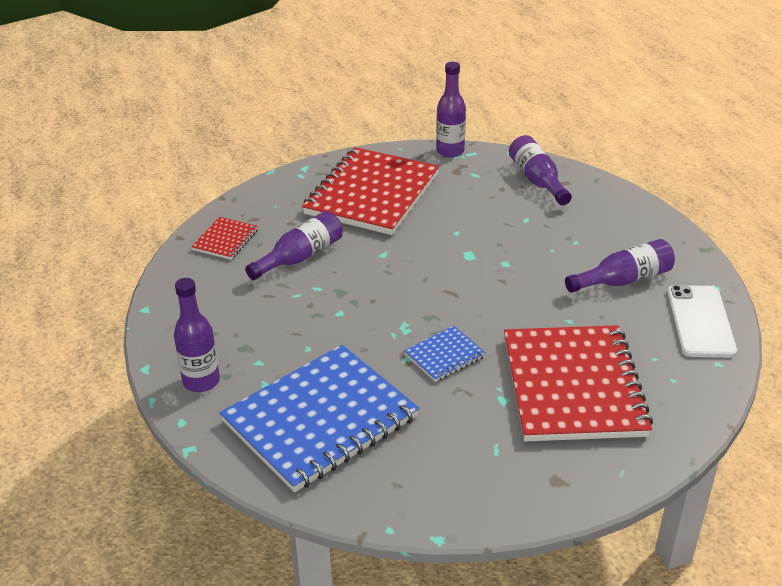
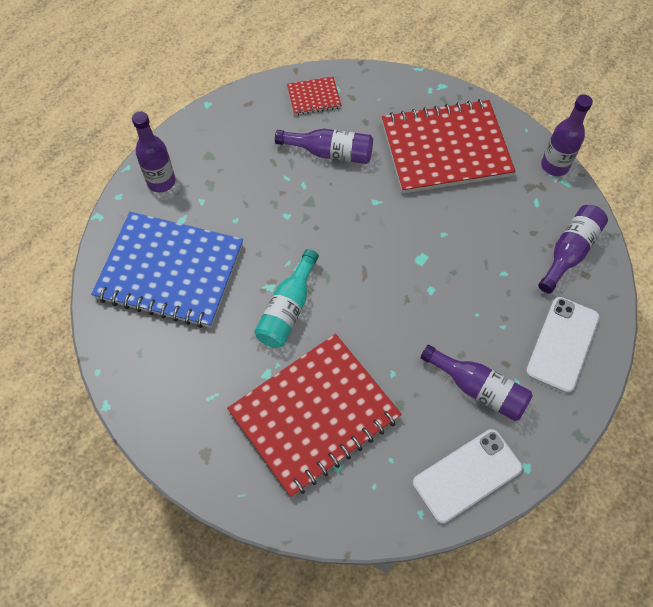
camera: 55 degrees right, 25 degrees up
blue notebook [404,326,486,382] -> turquoise bottle [254,249,319,348]
none -> white phone [526,297,600,393]

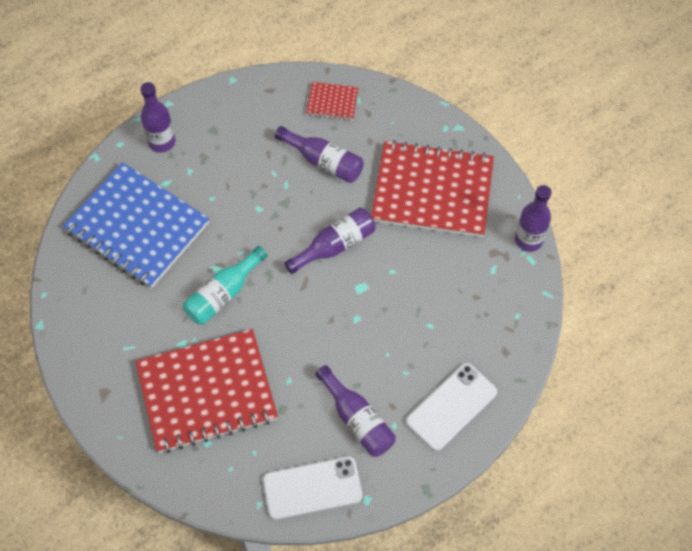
camera: 20 degrees right, 0 degrees up
purple bottle [538,205,608,294] -> purple bottle moved to [284,207,376,274]

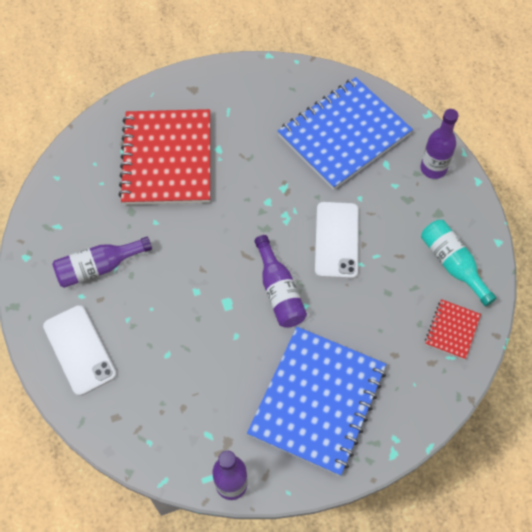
camera: 105 degrees right, 0 degrees up
turquoise bottle [183,246,268,325] -> turquoise bottle moved to [421,220,496,306]
white phone [263,456,363,520] -> white phone moved to [315,202,359,279]
purple bottle [275,126,364,183] -> none
red notebook [371,140,494,237] -> blue notebook [247,327,387,476]

